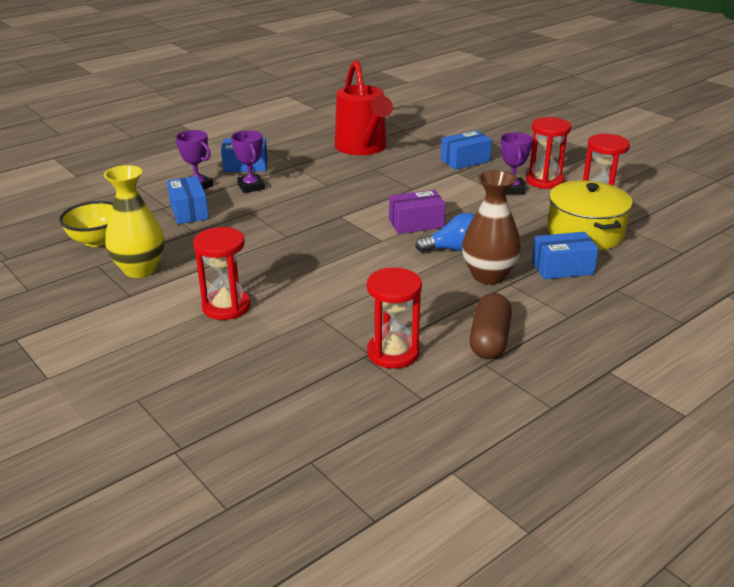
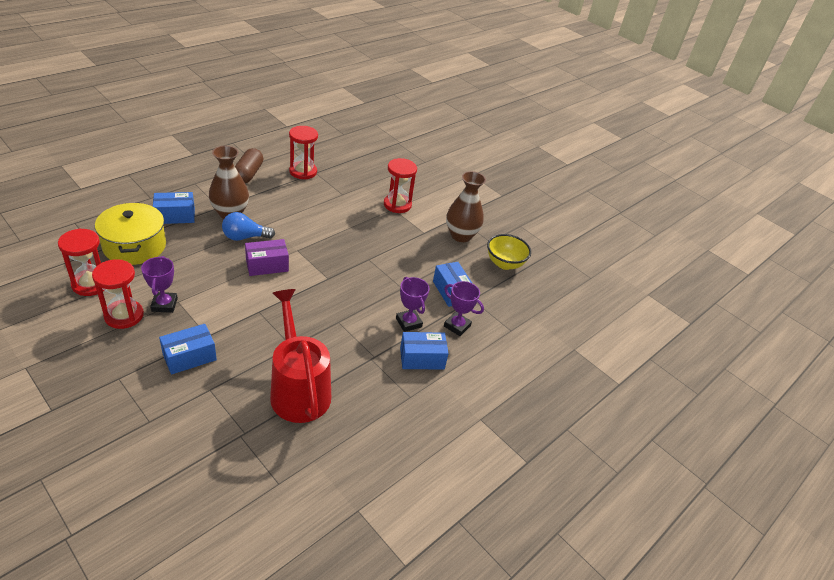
camera: 170 degrees right, 10 degrees up
yellow vase [104,165,165,278] -> brown vase [446,171,486,242]

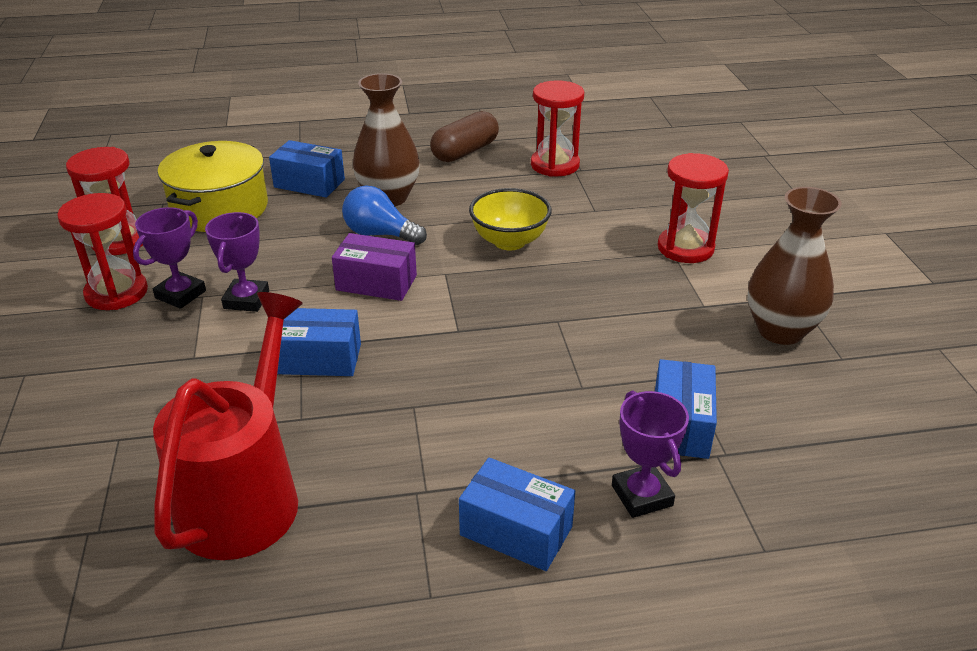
camera: 40 degrees right, 5 degrees down
blue box [159,324,217,375] -> blue box moved to [277,308,361,376]
purple trophy [396,277,430,332] -> purple trophy moved to [205,212,269,312]
yellow bowl [487,234,531,270] -> yellow bowl moved to [469,188,552,251]

